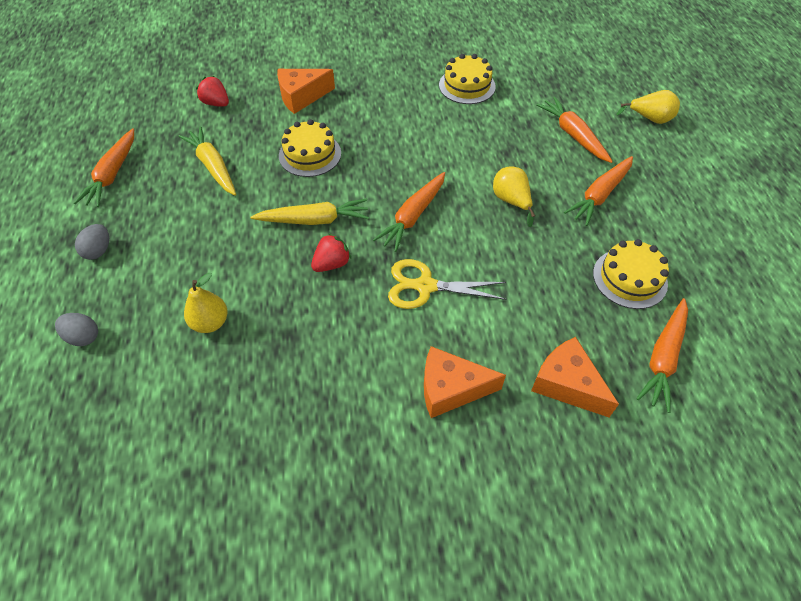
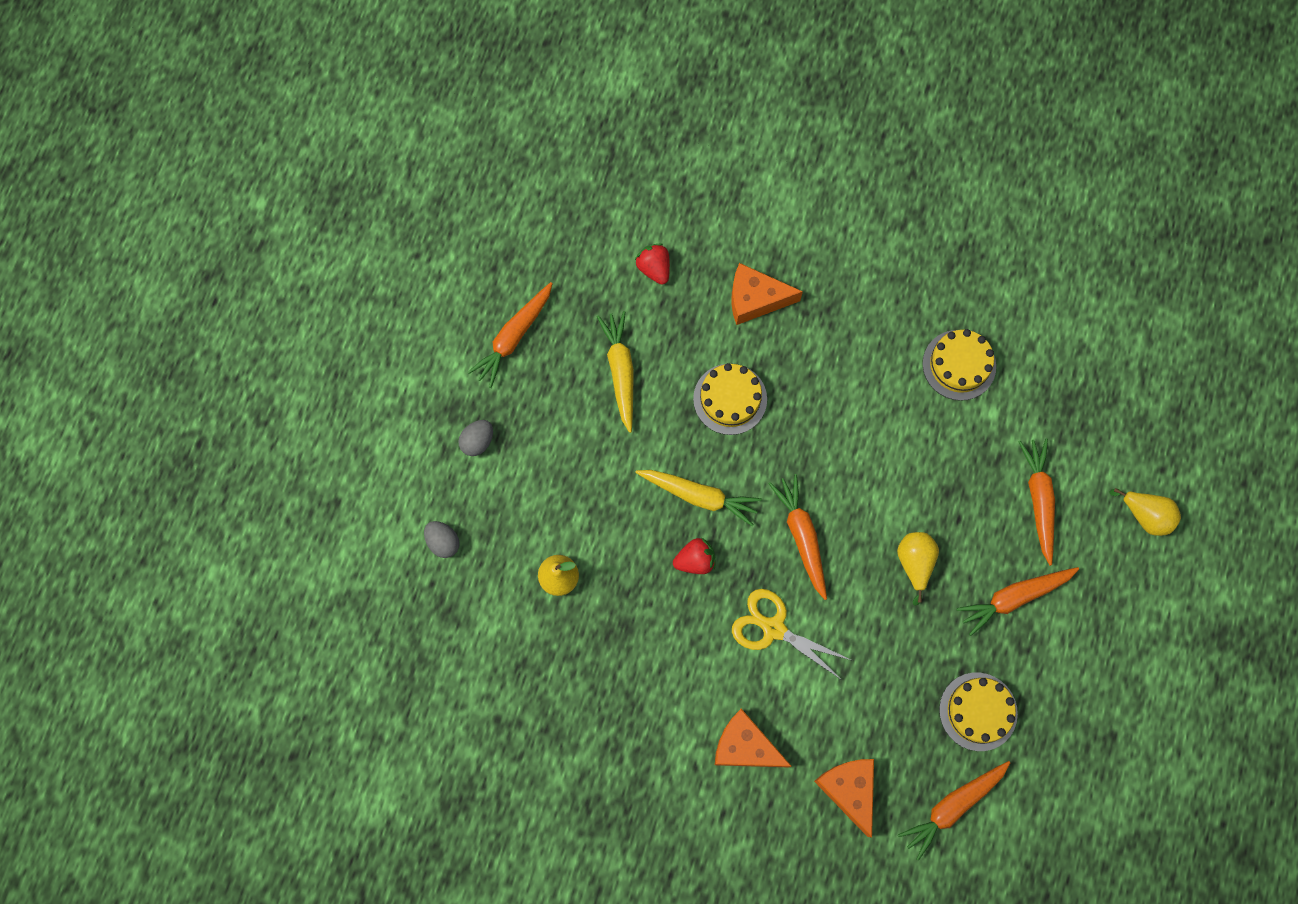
camera: 25 degrees right, 20 degrees up
orange carrot [373,172,445,252] -> orange carrot turned 105 degrees clockwise [769,474,827,600]

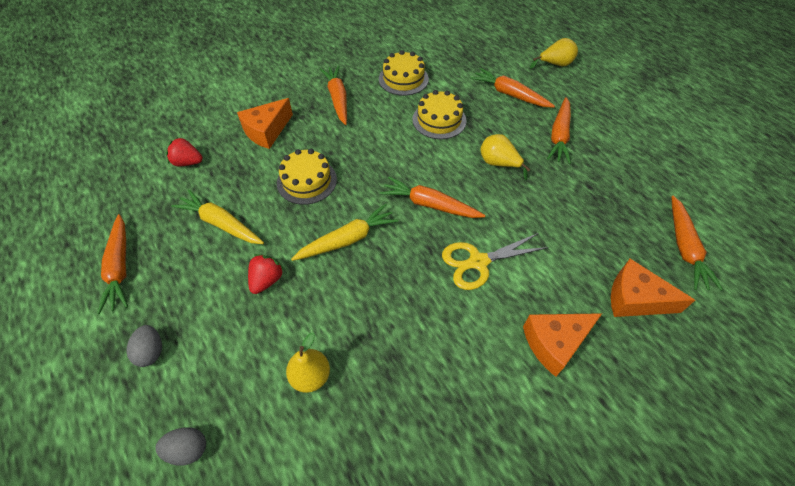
camera: 50 degrees left, 20 degrees down
red strawberry [673,538,715,574] -> red strawberry moved to [248,254,284,294]
yellow cake [939,673,1018,751] -> yellow cake moved to [412,90,466,139]
none -> orange carrot [320,66,347,125]

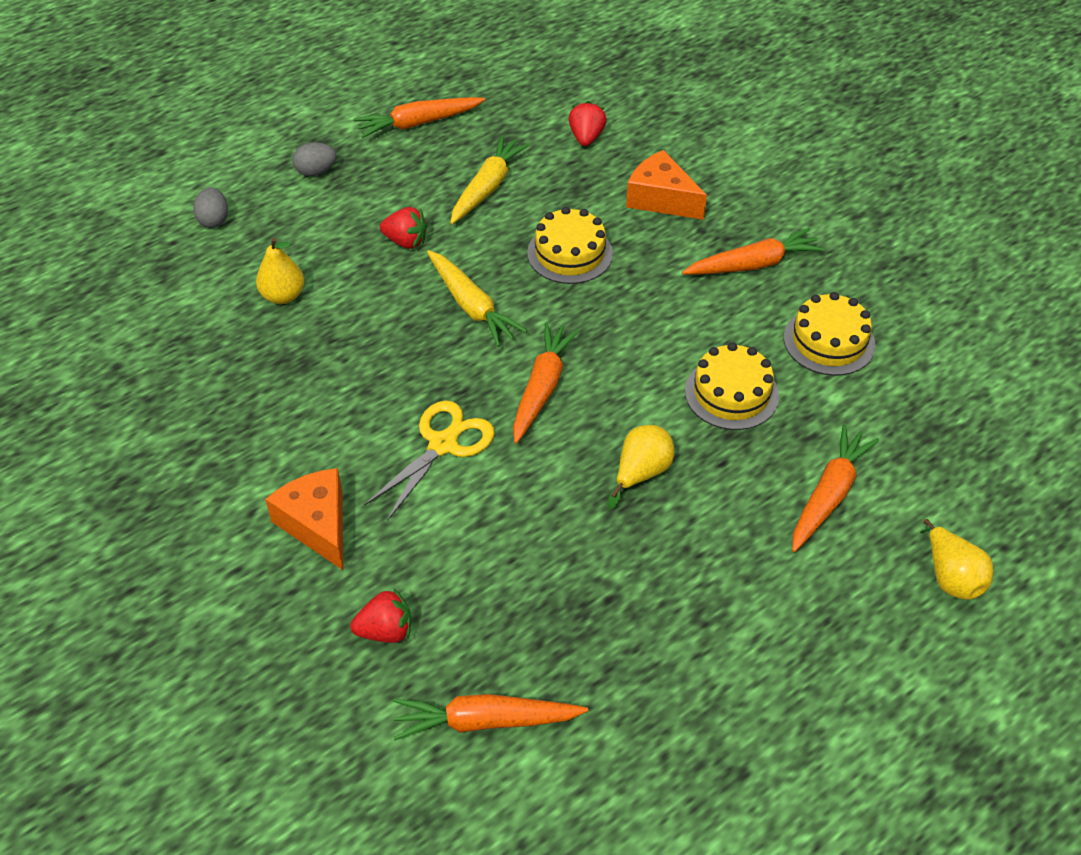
camera: 85 degrees right, 5 degrees down
yellow scissors [442,233,549,290] -> yellow scissors turned 60 degrees clockwise [364,400,495,521]
orange carrot [547,97,571,164] -> none
orange cheese [611,259,695,317] -> red strawberry [350,589,411,643]

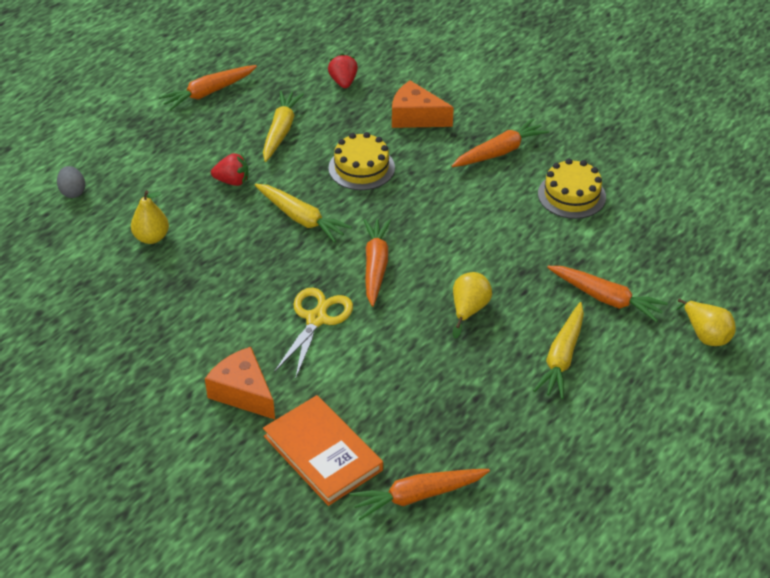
camera: 15 degrees left, 5 degrees down
grey egg [293,142,336,176] -> none
red strawberry [350,589,411,643] -> orange book [263,395,383,506]
yellow cake [685,342,779,430] -> none
orange carrot [792,424,879,552] -> orange carrot turned 105 degrees clockwise [547,266,668,322]
none -> yellow carrot [533,302,584,399]

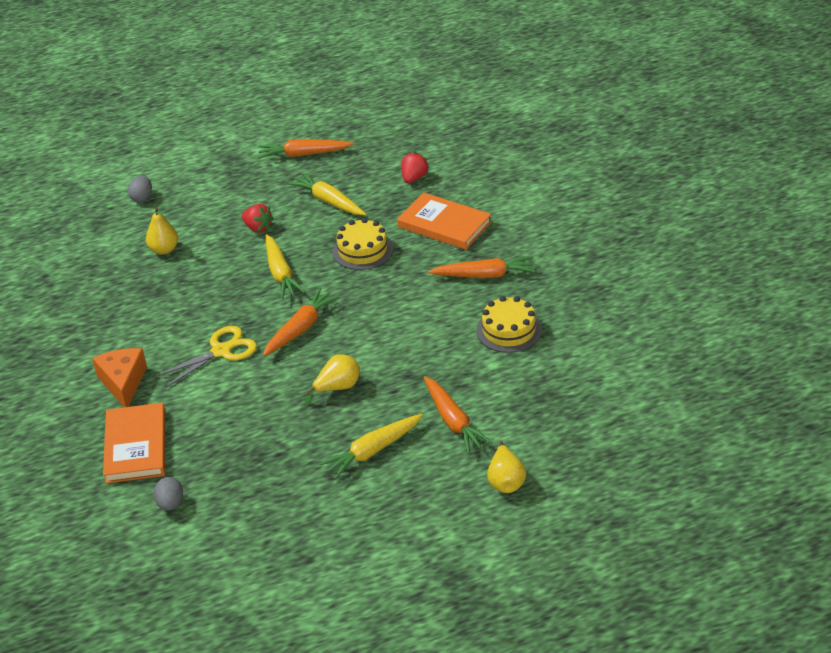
camera: 35 degrees right, 5 degrees down
yellow carrot [263,90,304,162] -> yellow carrot turned 90 degrees counterclockwise [288,173,366,215]
orange carrot [350,469,490,520] -> grey egg [154,477,183,511]
orange cheese [392,80,454,128] -> orange book [397,192,491,250]

